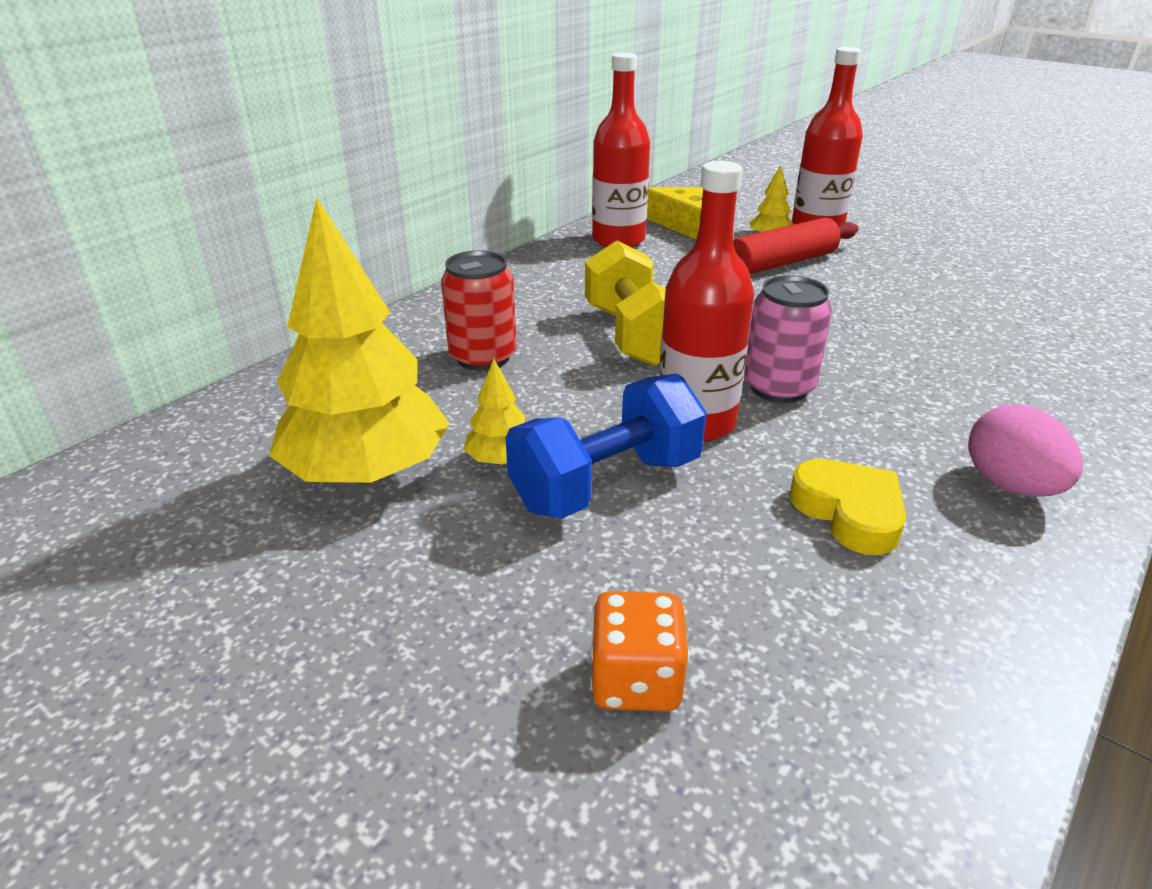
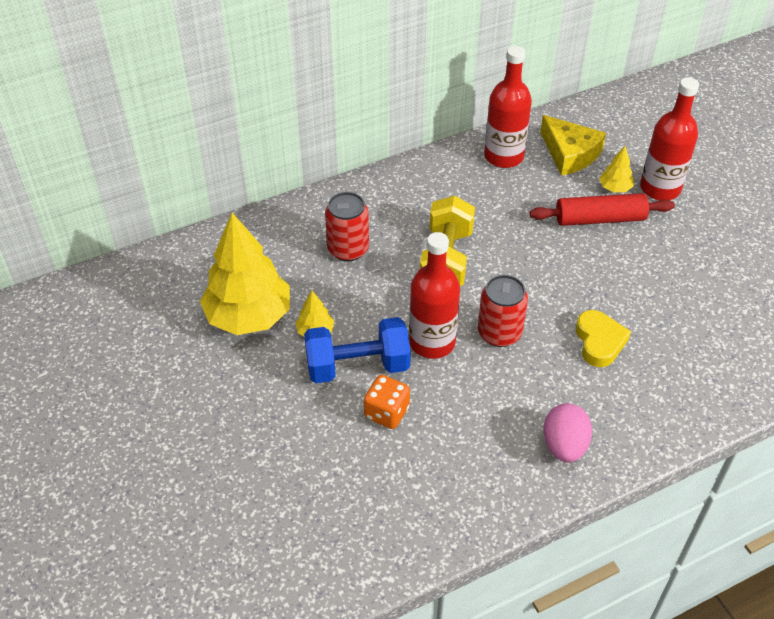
camera: 25 degrees right, 15 degrees up
orange dice [590,591,689,711] -> orange dice moved to [364,375,410,429]
pink can [744,275,833,403] -> red can [478,275,528,347]
yellow heart [789,459,906,555] -> yellow heart moved to [576,310,631,367]

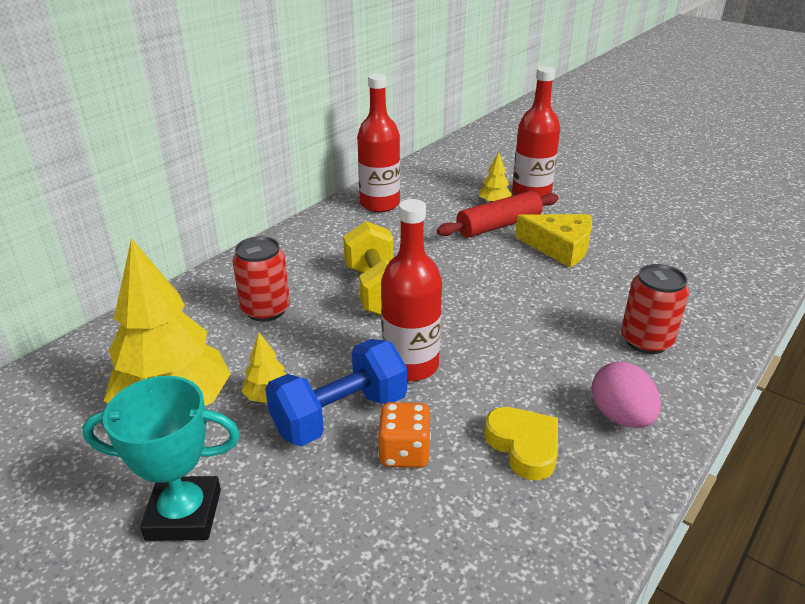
camera: 25 degrees left, 15 degrees down
red can [478,275,528,347] -> red can moved to [621,264,689,354]
yellow cheese [540,115,606,176] -> yellow cheese moved to [515,214,592,267]
yellow heart [576,310,631,367] -> yellow heart moved to [485,407,558,480]
none -> turquoise trophy [82,376,240,541]

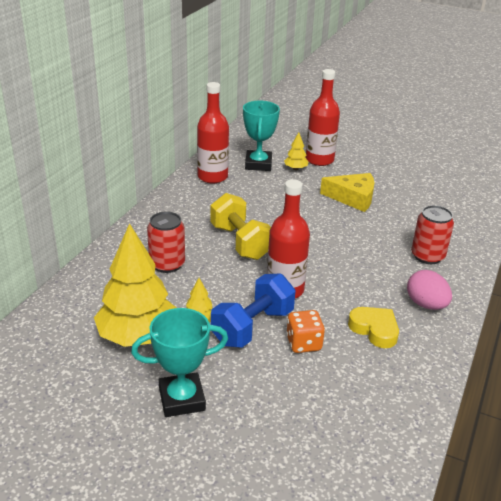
camera: 15 degrees left, 0 degrees up
red rolling pin [437,191,559,238] -> none
none -> turquoise trophy [243,101,280,171]

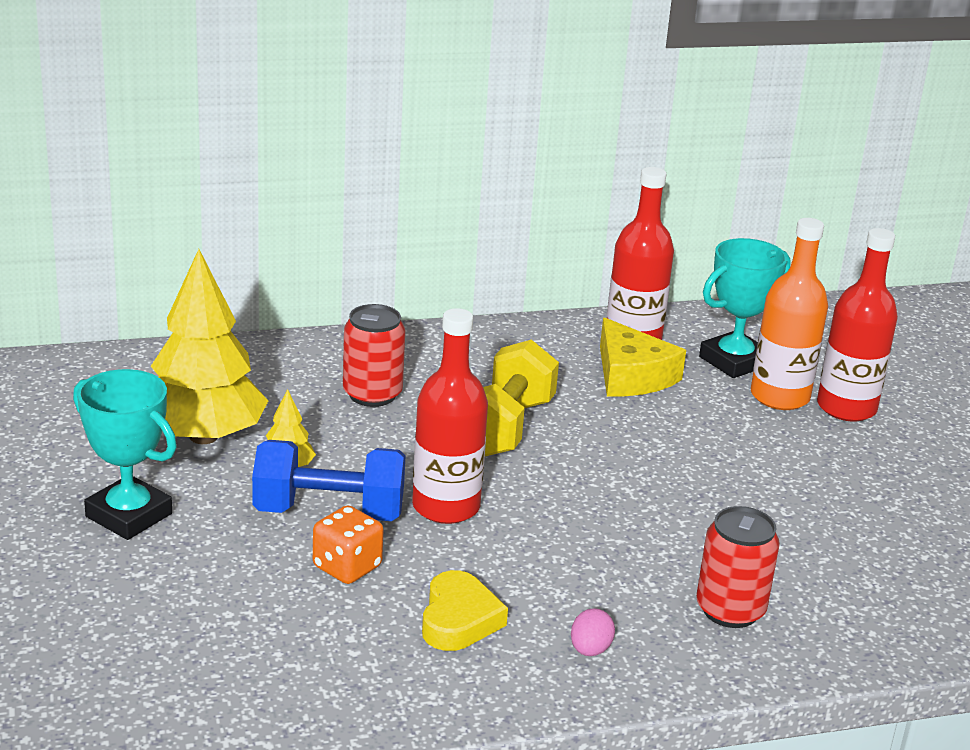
camera: 50 degrees right, 5 degrees down
yellow tree [284,132,309,170] -> orange bottle [751,218,828,410]
yellow cheese [320,173,375,212] -> yellow cheese moved to [600,318,686,396]
pink egg [407,270,452,310] -> pink egg [571,608,615,656], size x0.60

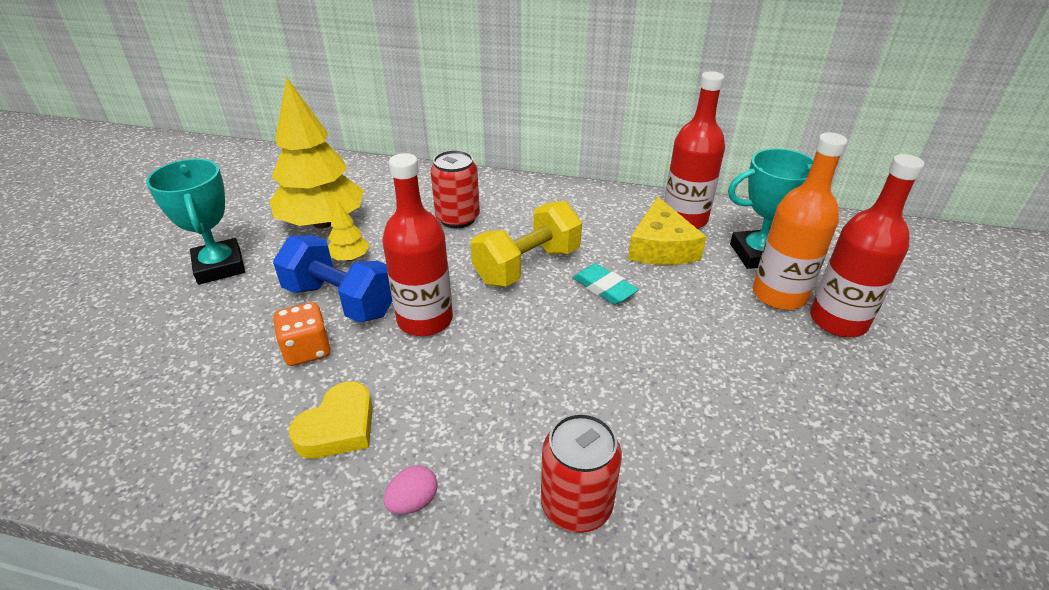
camera: 30 degrees right, 10 degrees up
none -> turquoise eraser [573,263,639,305]

